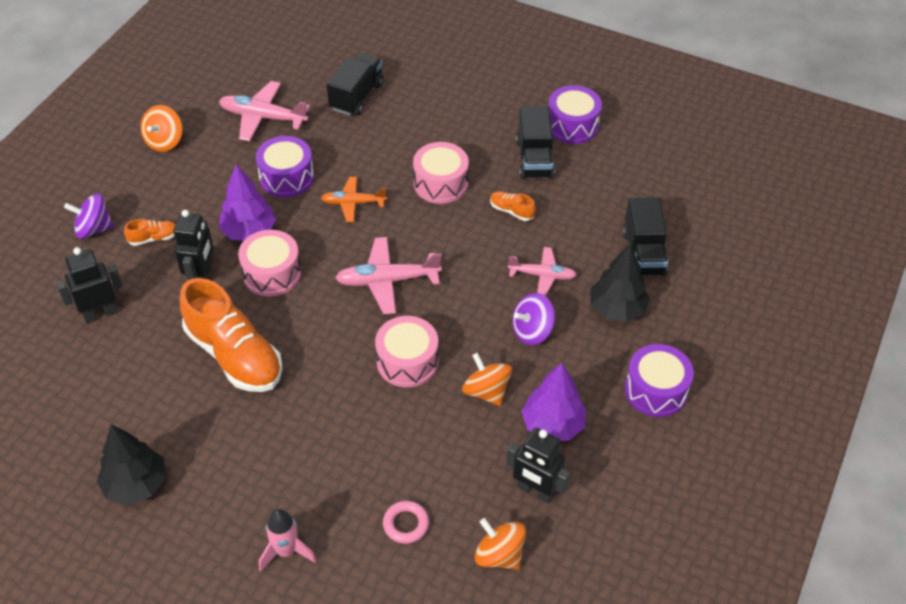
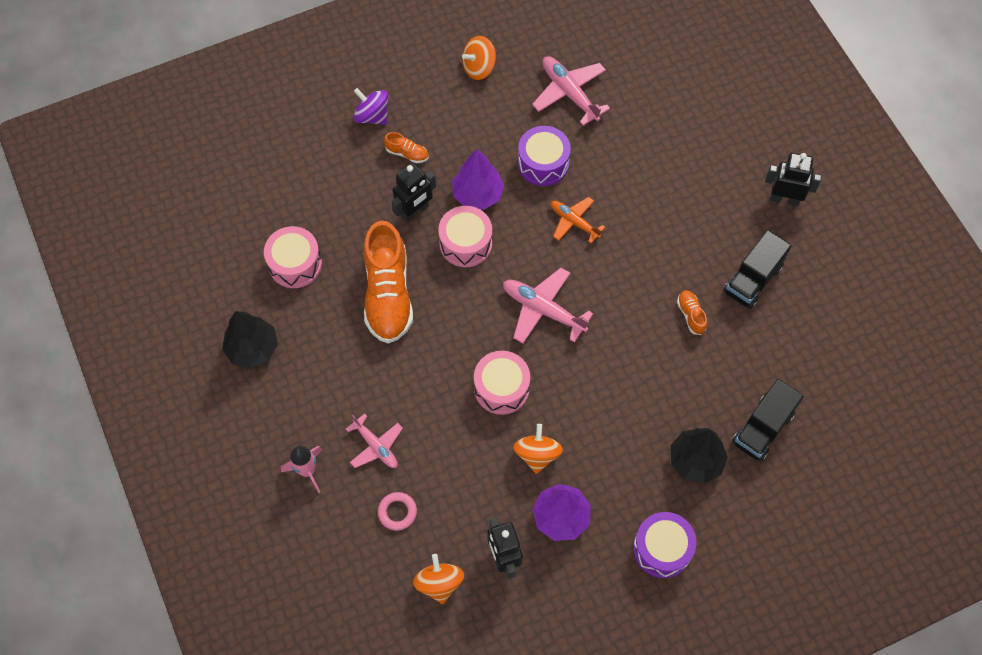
camera: 40 degrees right, 15 degrees up
black robot [56,247,123,323] -> black robot moved to [765,153,822,207]
black truck [327,53,383,116] -> none
pink drum [413,142,469,204] -> pink drum moved to [264,226,322,288]
pink plane [508,247,577,296] -> pink plane moved to [346,413,403,468]
purple spinning top [512,293,555,345] -> none
purple drum [548,85,602,144] -> none

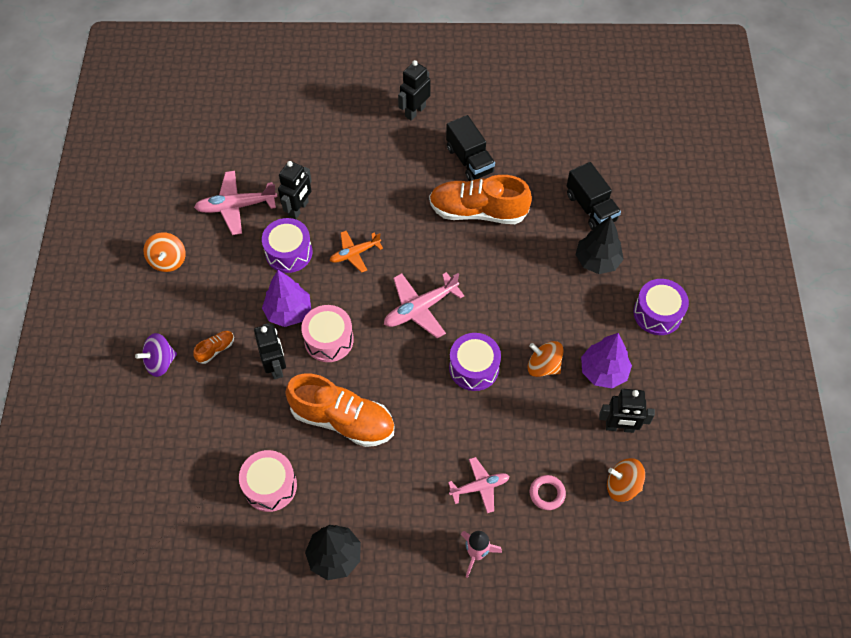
camera: 65 degrees left, 5 degrees down
pink drum [474,351,530,415] -> purple drum [449,333,501,391]
orange shoe [677,290,707,335] -> orange shoe [429,175,532,224], size x2.38
none -> black robot [278,161,312,219]

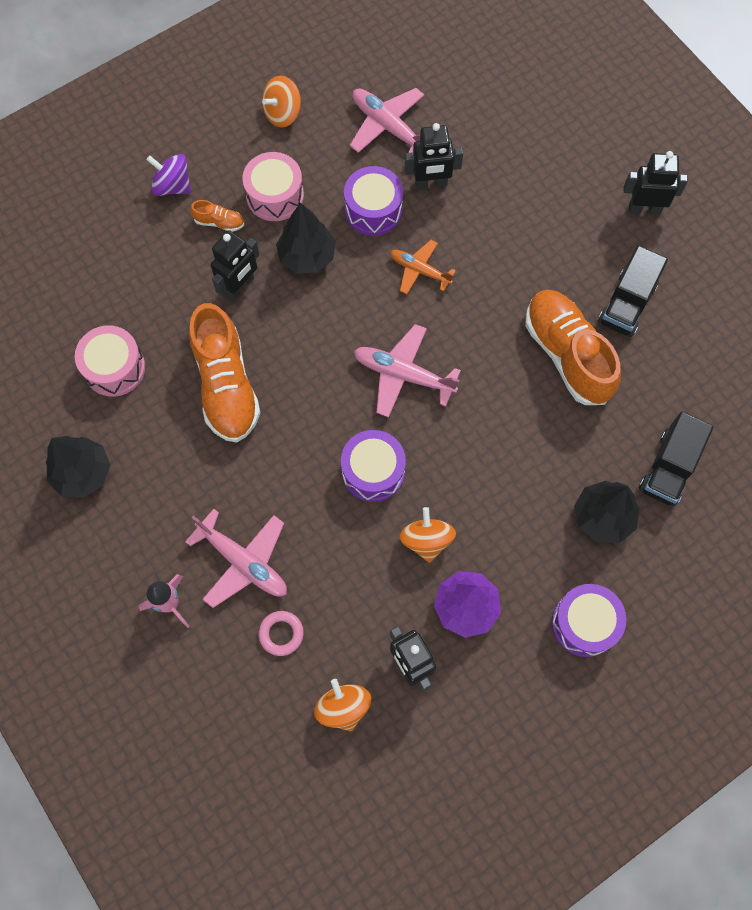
camera: 55 degrees right, 10 degrees up
purple tree [262,270,311,327] -> black tree [276,203,336,274]
pink drum [301,305,354,362] -> pink drum moved to [242,152,304,221]
pink plane [448,457,510,513] -> pink plane [185,509,287,608], size x1.52

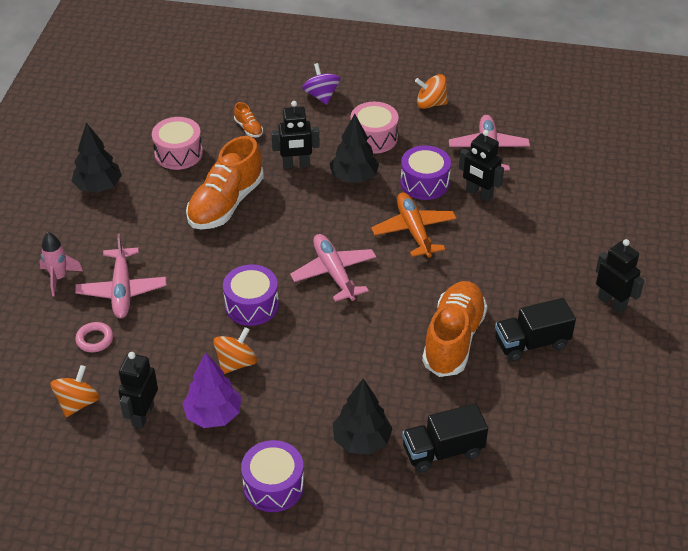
camera: 45 degrees right, 25 degrees down
orange shoe [191,200,244,232] -> orange shoe moved to [234,102,263,138]
orange plane [390,240,456,294] -> orange plane [371,192,456,257], size x1.52

